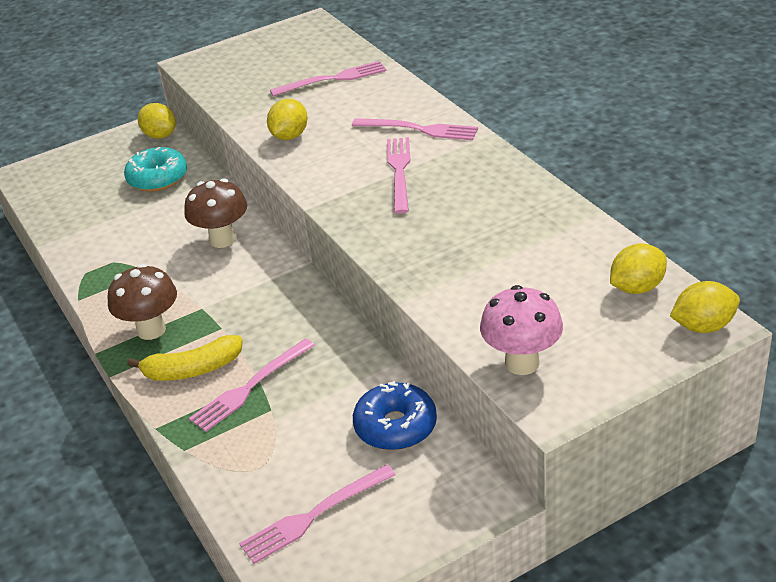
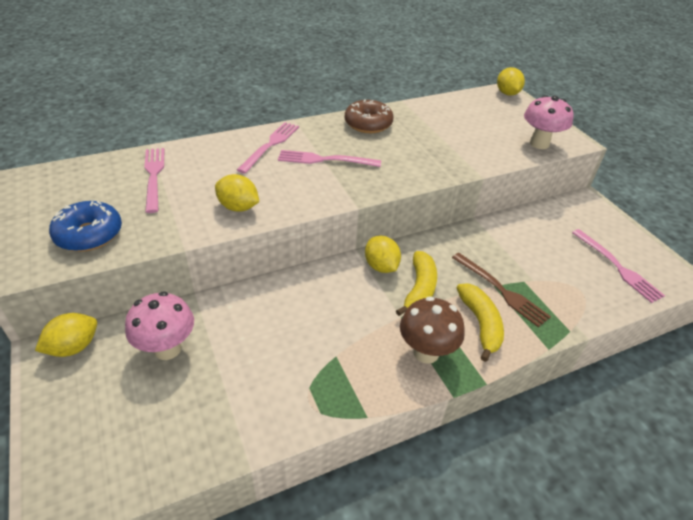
camera: 90 degrees left, 5 degrees up
turquoise donut [124,147,187,192] -> pink mushroom [125,291,194,360]
brown mushroom [184,178,247,248] -> none
pink fork [189,338,315,432] -> brown fork [452,253,551,327]
blue donut [353,381,437,450] -> blue donut moved to [49,201,122,252]
yellow lemon [610,243,667,294] -> yellow lemon moved to [365,236,401,273]
none -> brown donut [345,100,394,133]
none -> yellow banana [396,251,437,316]

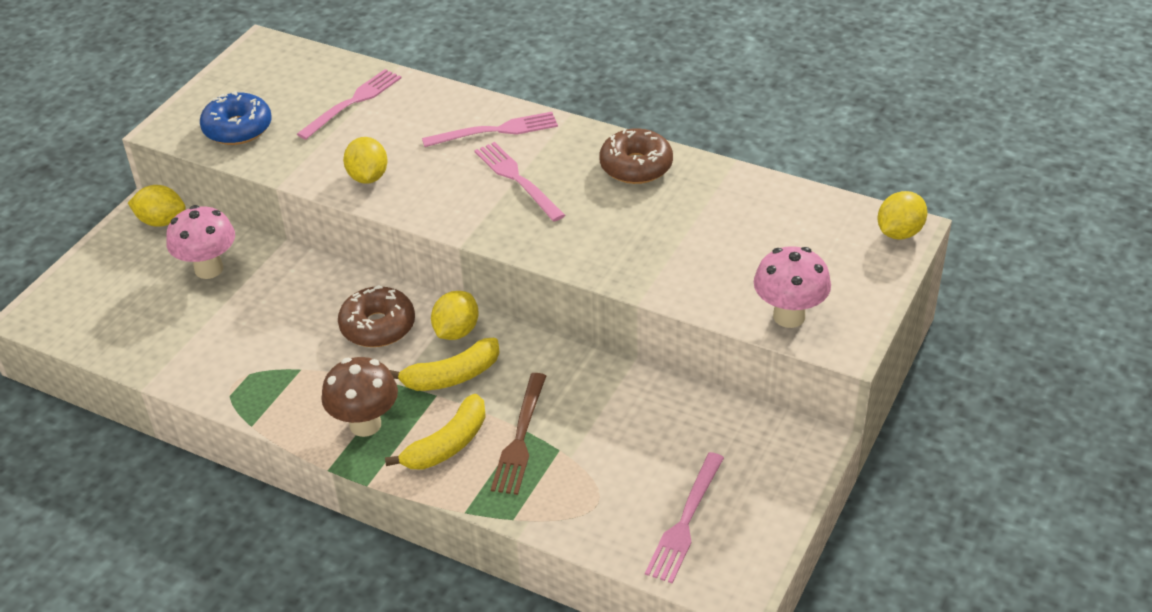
camera: 55 degrees right, 0 degrees up
none -> brown donut [338,285,415,347]

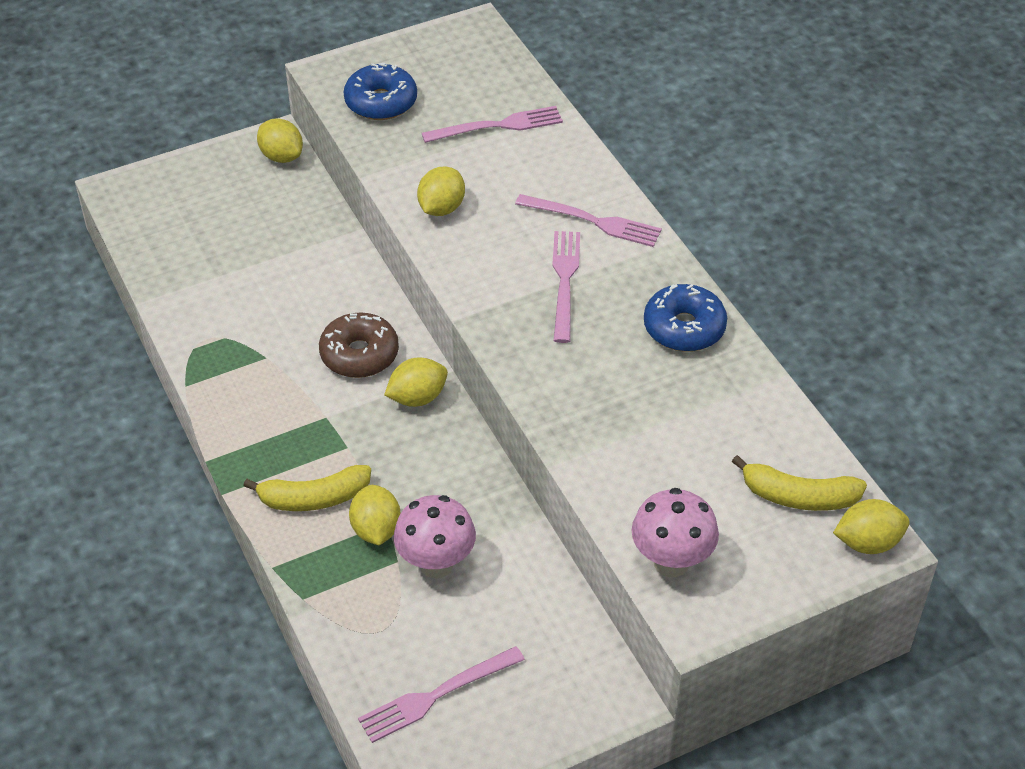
camera: 35 degrees right, 5 degrees up
pink mushroom [166,205,235,279] -> pink mushroom moved to [394,495,476,578]
brown mushroom [321,357,398,437] -> none
yellow banana [389,338,500,391] -> yellow banana moved to [732,455,867,511]
brown fork [491,373,546,495] -> yellow lemon [349,485,401,545]
brown donut [599,128,673,184] -> blue donut [644,284,727,352]

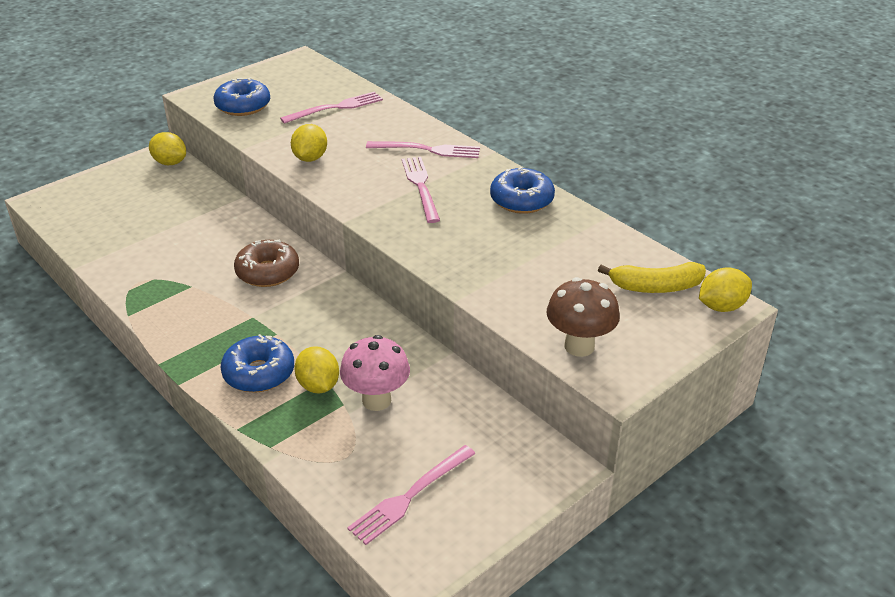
camera: 15 degrees left, 10 degrees down
yellow banana [243,465,371,511] -> blue donut [221,334,294,393]
yellow lemon [384,358,448,407] -> none
pink mushroom [632,488,719,577] -> brown mushroom [547,277,620,357]

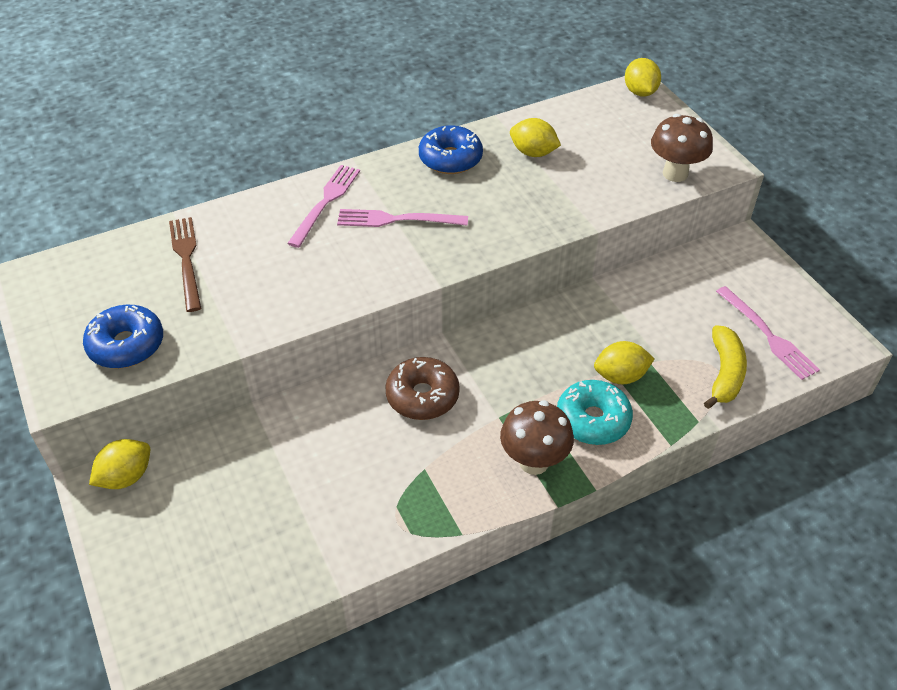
camera: 75 degrees left, 10 degrees up
blue donut [221,334,294,393] -> turquoise donut [557,380,633,445]
pink fork [280,91,383,124] -> brown fork [169,217,201,312]
yellow lemon [291,124,327,162] -> yellow lemon moved to [510,118,561,157]
pink mushroom [340,335,410,411] -> none
yellow banana [598,262,706,293] -> yellow banana moved to [704,325,747,409]
none -> brown mushroom [500,400,574,475]

